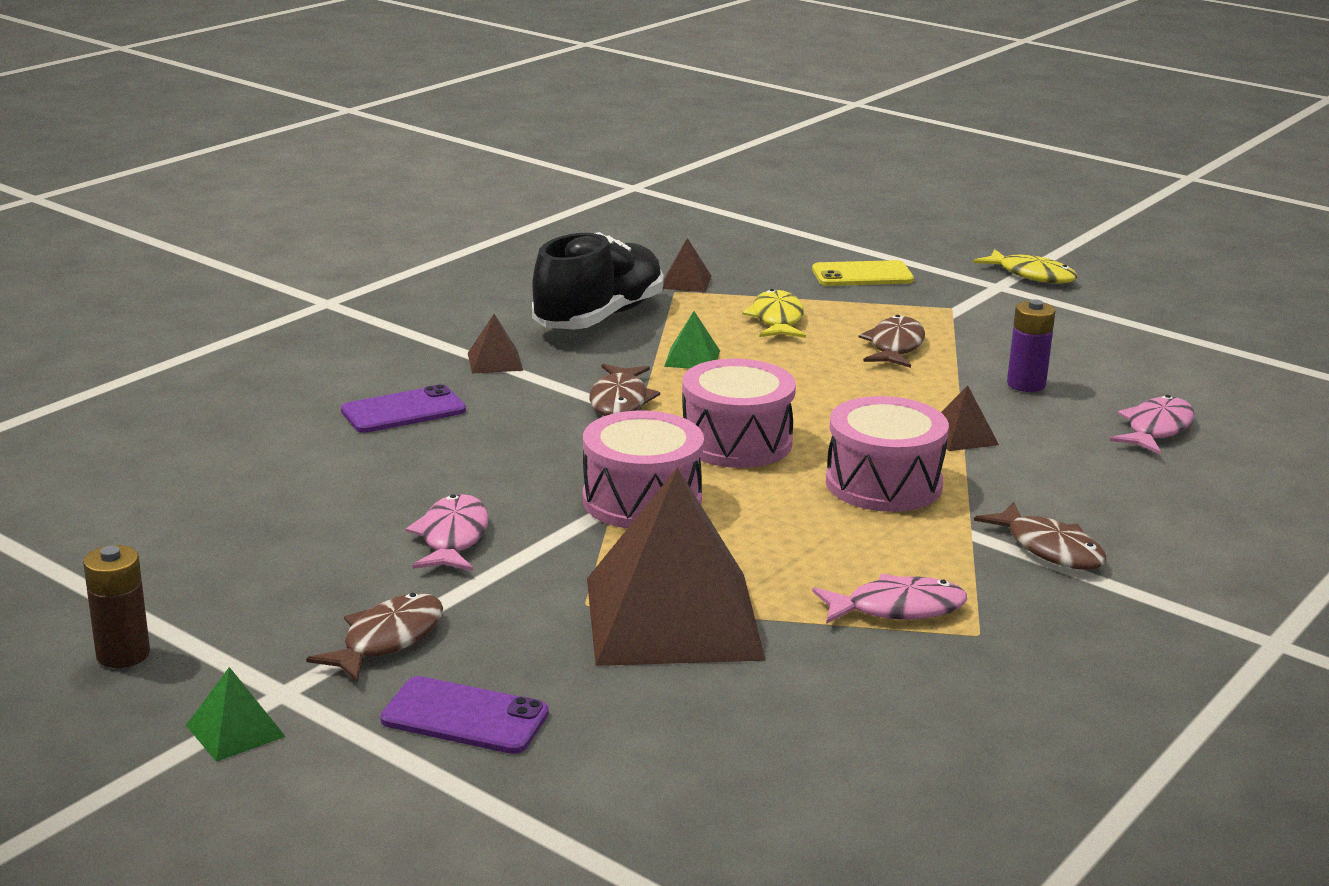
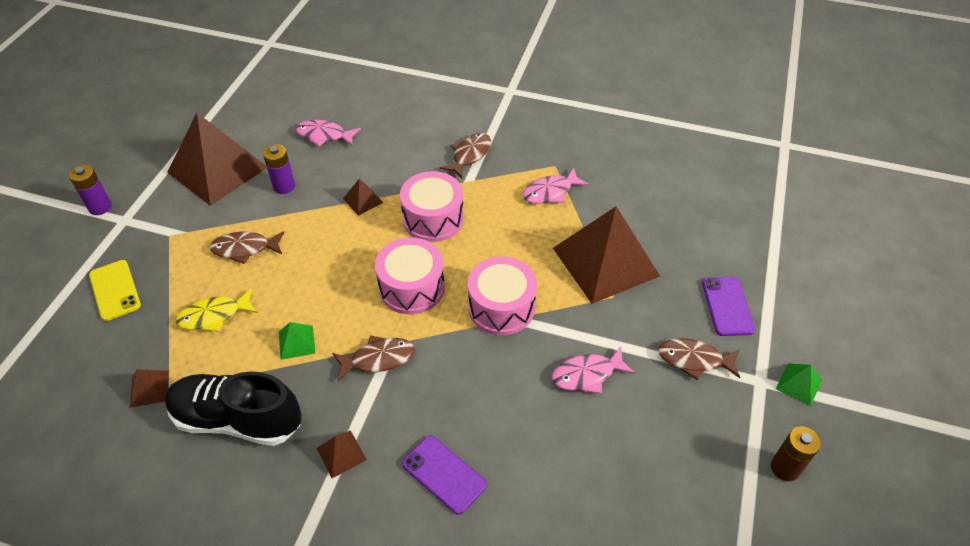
camera: 110 degrees left, 25 degrees up
pink fish [812,574,967,624] -> pink fish turned 90 degrees counterclockwise [522,168,589,204]
yellow fish [973,249,1078,284] -> purple battery [69,165,112,215]
none -> brown pyramid [167,113,267,206]

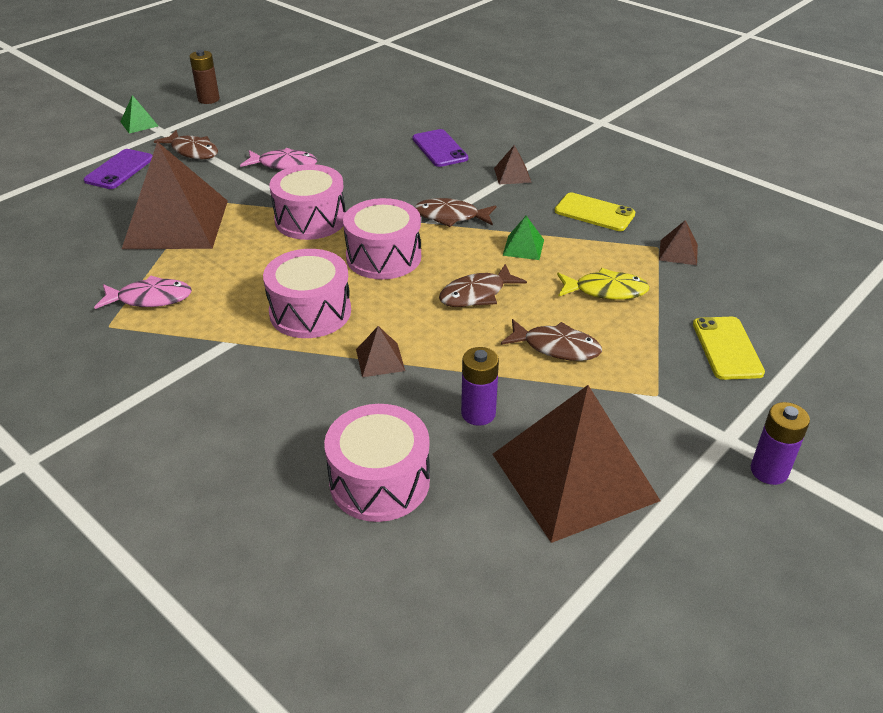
camera: 155 degrees left, 10 degrees down
black shoe [165,372,302,446] -> yellow phone [555,193,635,231]
pink fish [296,120,361,147] -> pink drum [324,404,430,522]
brown fish [440,133,491,178] -> brown fish moved to [439,264,527,307]

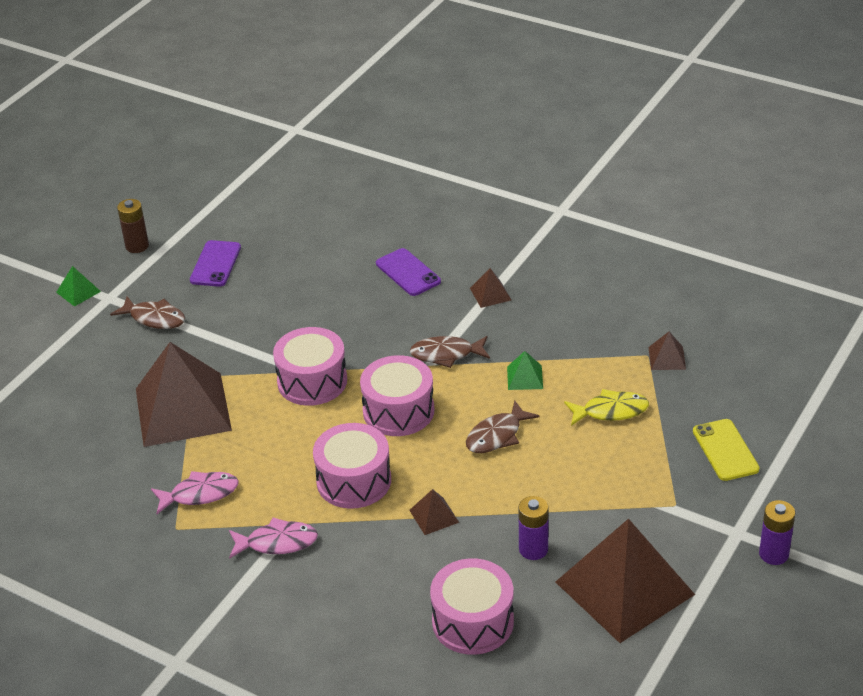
camera: 10 degrees left, 0 degrees up
purple phone [84,149,153,189] -> purple phone moved to [190,240,241,287]
pink fish [240,148,317,170] -> pink fish moved to [229,517,318,559]
brown fish [501,319,602,361] -> none
yellow phone [555,193,635,231] -> none

